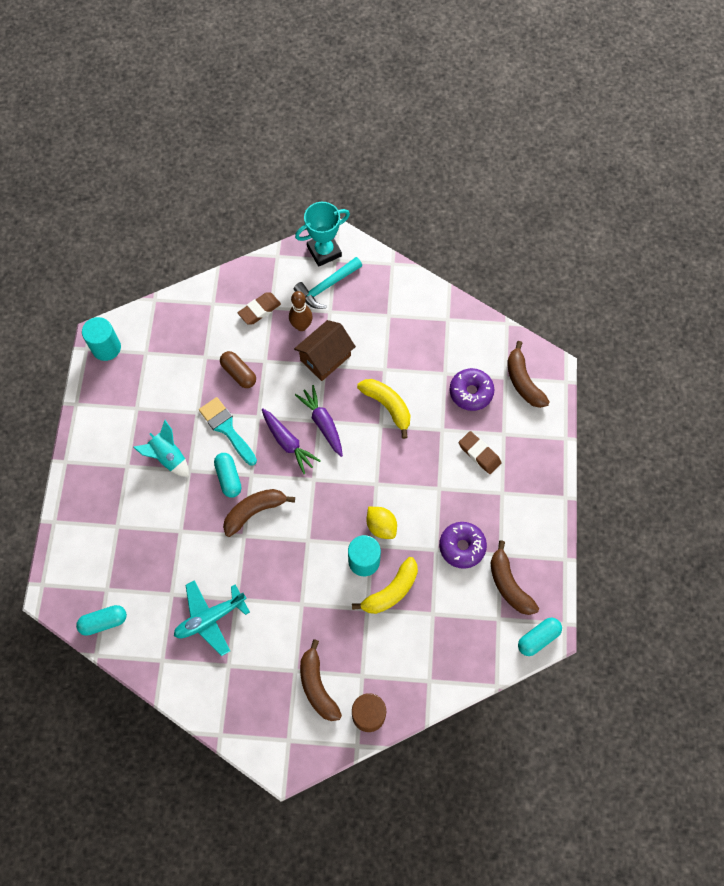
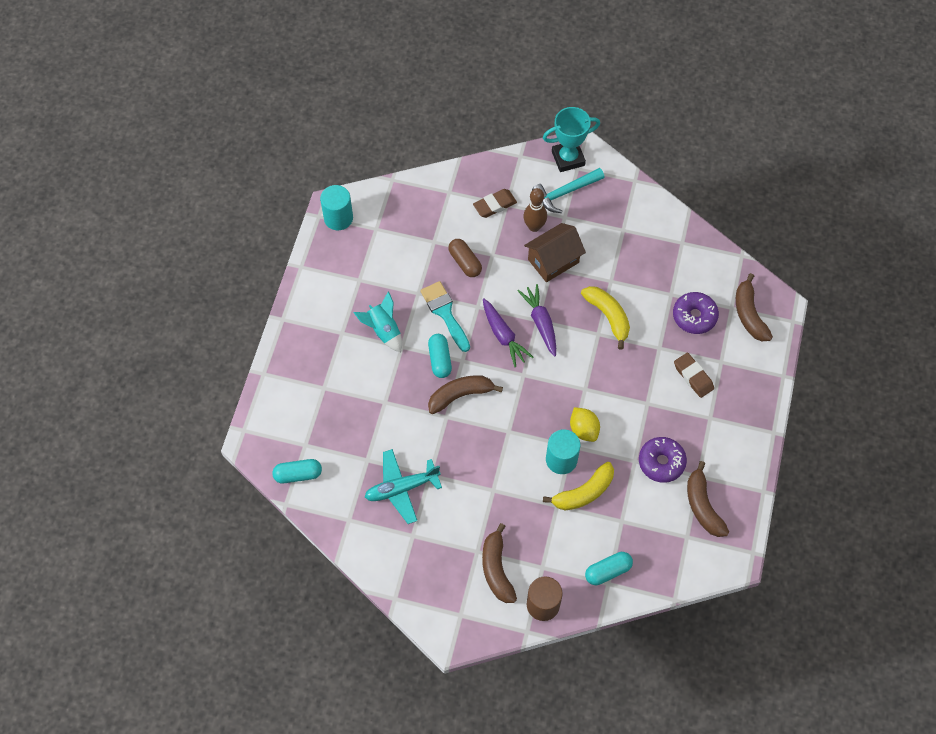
camera: 10 degrees right, 5 degrees down
turquoise capsule [518,618,562,656] -> turquoise capsule moved to [585,552,633,585]

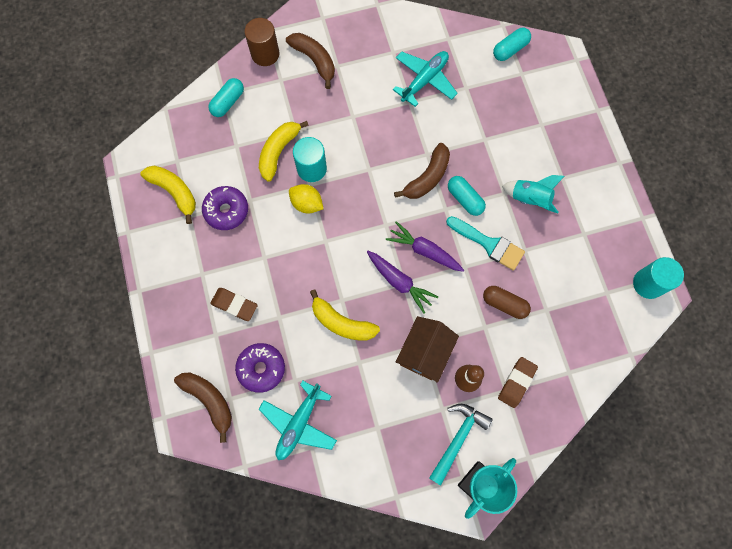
camera: 150 degrees right, 10 degrees up
brown banana [687,461,729,537] -> yellow banana [140,166,196,224]
none -> turquoise plane [259,380,337,460]

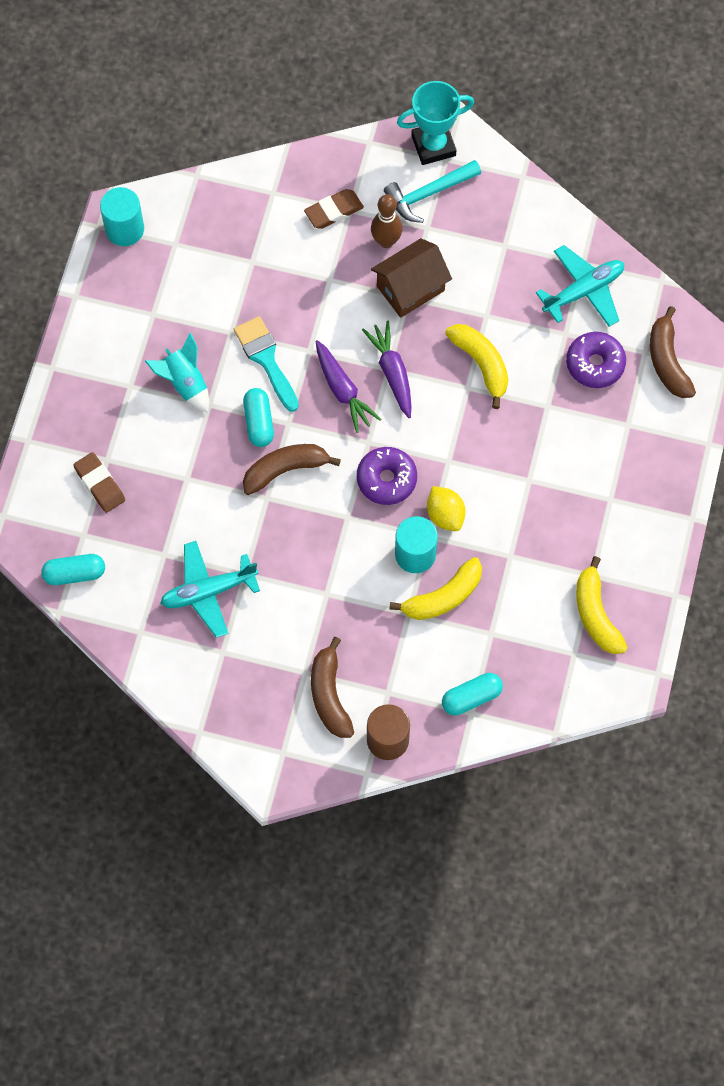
camera: 150 degrees left, 5 degrees down
purple donut [202,186,248,230] -> purple donut moved to [357,447,417,505]
brown eraser [210,288,258,321] -> brown eraser moved to [73,452,125,513]
brown capsule [483,286,531,319] -> none

